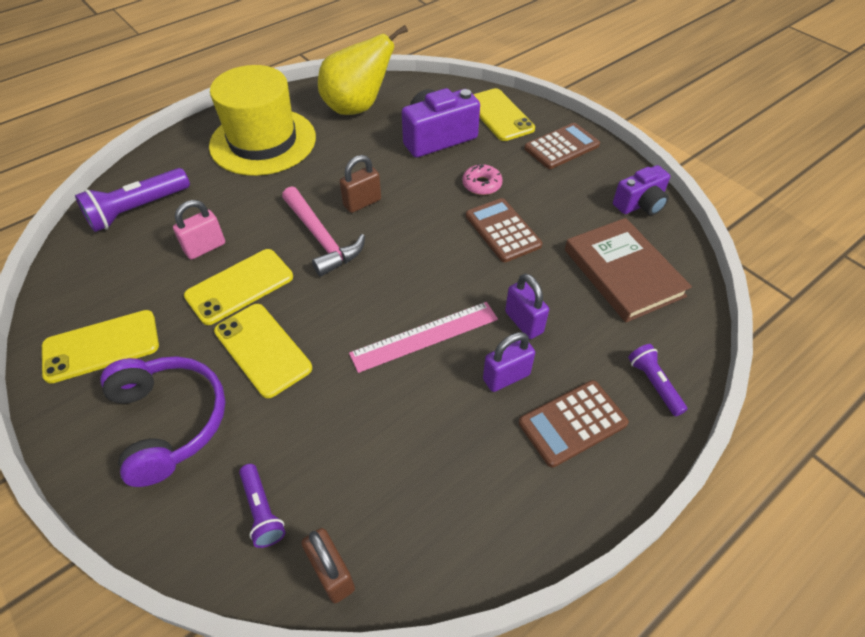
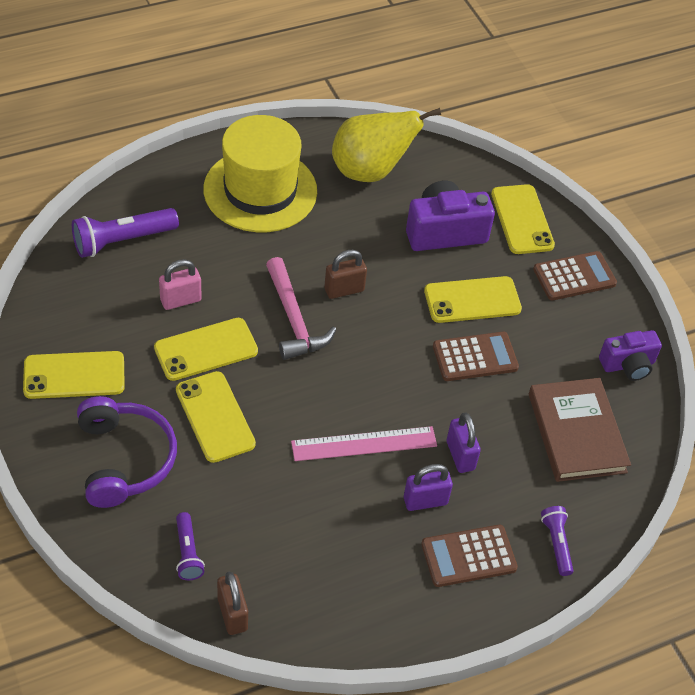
camera: 10 degrees right, 0 degrees up
pink donut [462,164,502,195] -> yellow phone [424,276,522,323]
brown calculator [466,198,542,262] -> brown calculator turned 90 degrees clockwise [433,332,519,381]

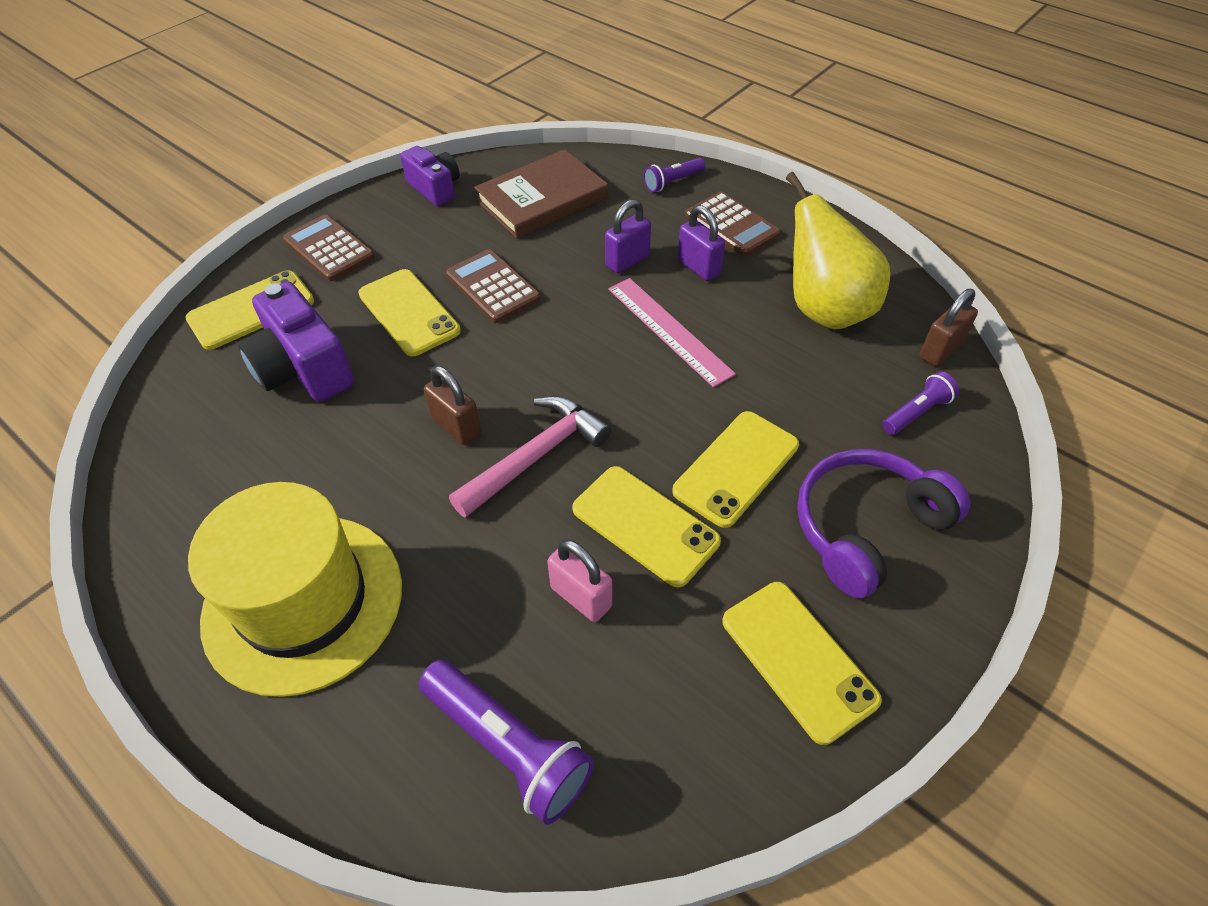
camera: 110 degrees left, 0 degrees up
yellow pear [332,108,441,182] -> yellow pear moved to [786,172,890,330]

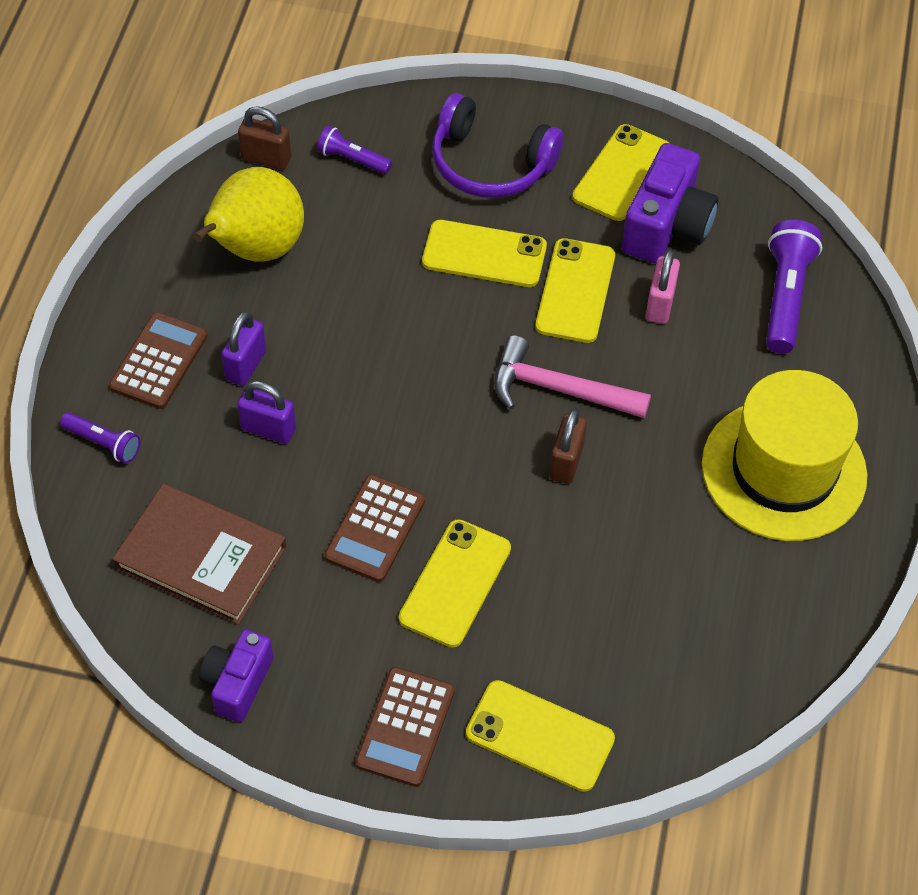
camera: 120 degrees left, 5 degrees up
purple camera [238,282,354,402] -> purple camera moved to [622,143,718,263]
pink ruler [608,278,736,387] -> none

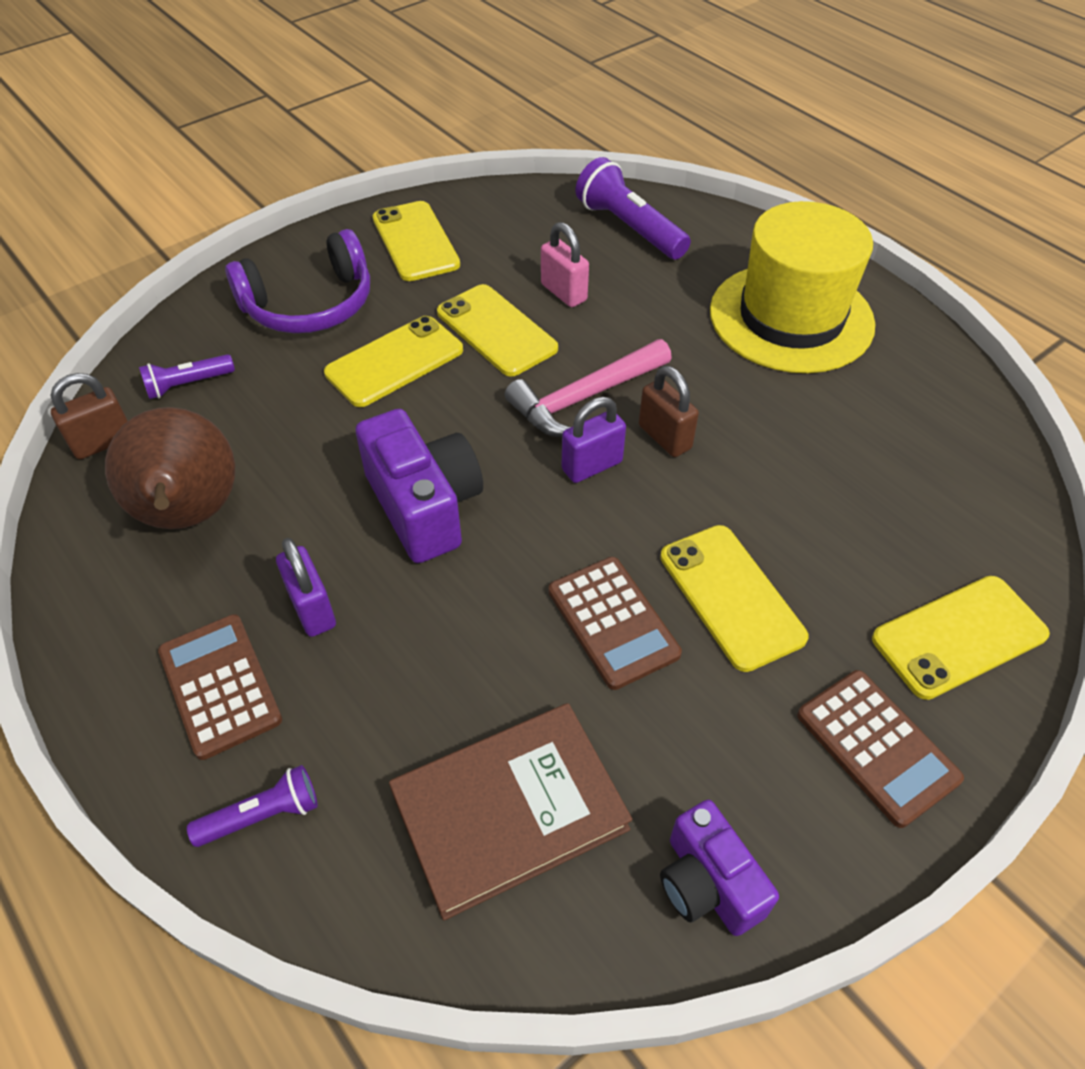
camera: 50 degrees left, 5 degrees down
yellow pear [193,167,304,262] -> brown pear [105,407,235,529]
purple padlock [237,381,296,444] -> purple padlock moved to [561,397,626,483]
purple camera [622,143,718,263] -> purple camera moved to [356,409,483,563]

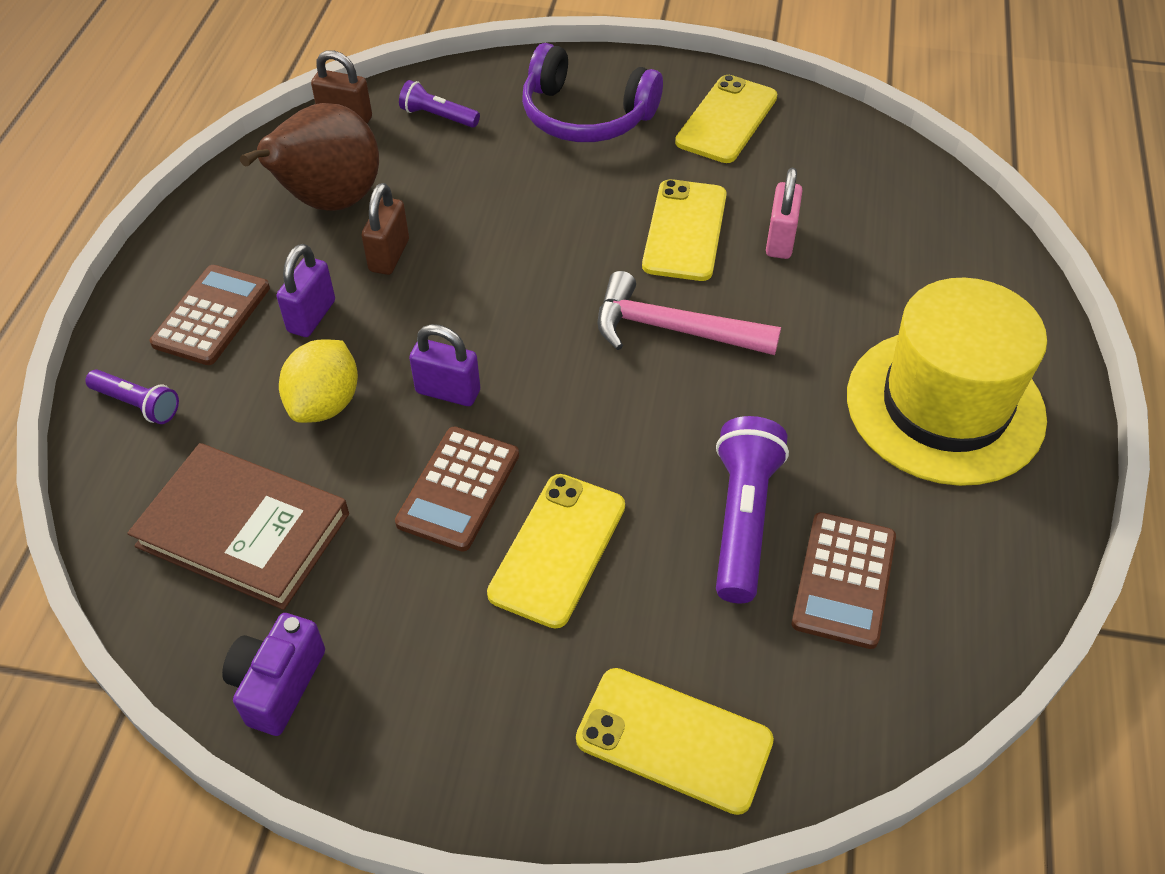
camera: 50 degrees right, 0 degrees up
yellow phone [324,316,463,407] -> none
purple camera [356,409,483,563] -> none
purple padlock [561,397,626,483] -> purple padlock moved to [409,324,480,406]
purple flashlight [576,157,691,260] -> purple flashlight moved to [716,416,789,603]
brown padlock [639,366,699,457] -> brown padlock moved to [361,183,409,275]
brown calculator [797,670,964,828] -> brown calculator moved to [792,512,896,649]
none -> yellow lemon [279,339,358,423]

